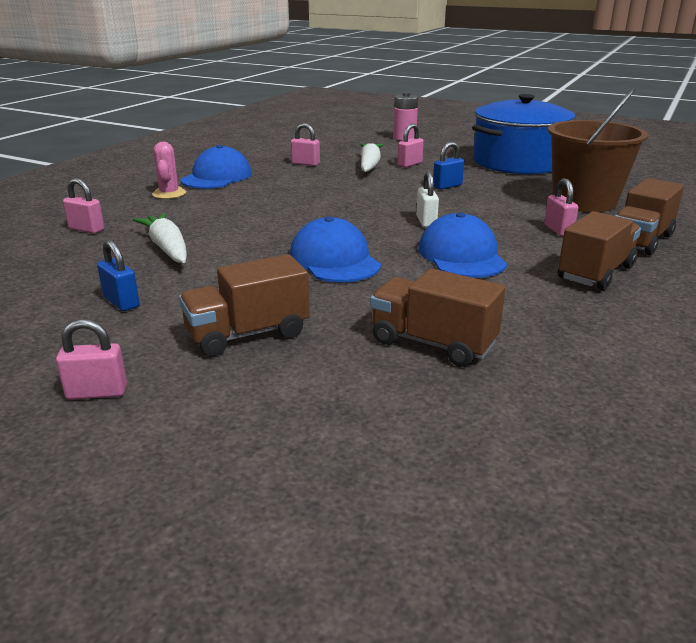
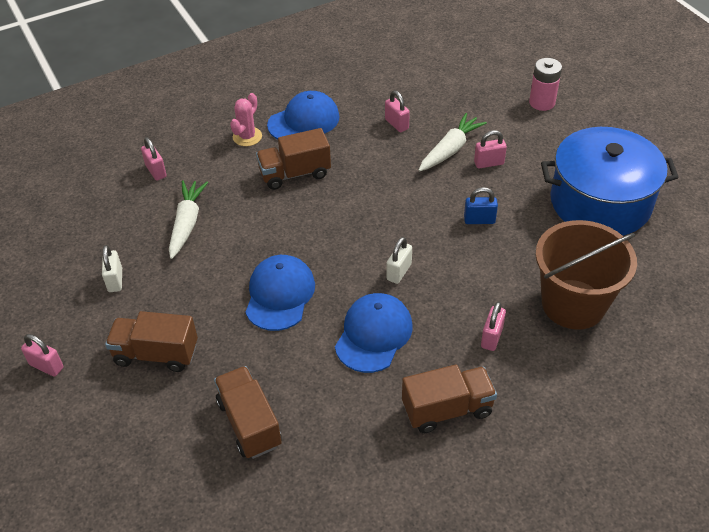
camera: 35 degrees right, 20 degrees up
blue padlock [97,240,140,311] -> white padlock [102,245,122,292]
brown truck [615,178,684,256] -> brown truck moved to [256,128,331,190]

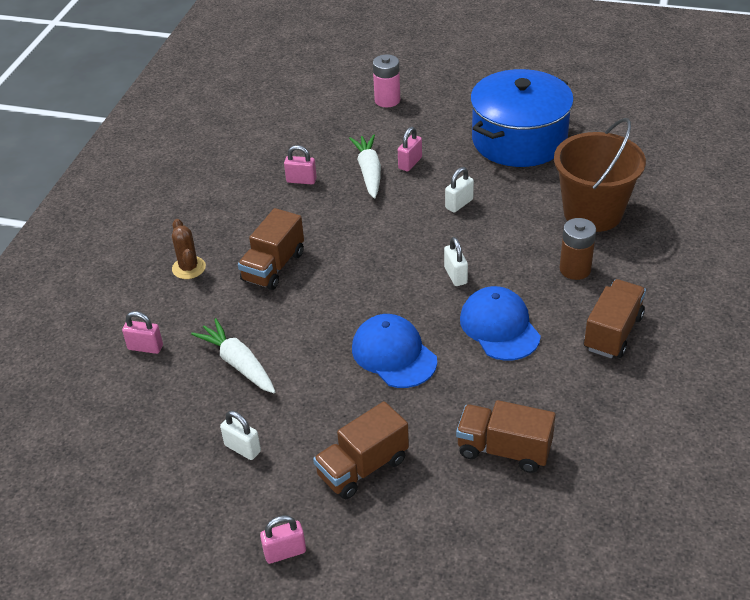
camera: 45 degrees left, 5 degrees down
pink cactus [230,93,262,146] -> brown cactus [172,219,206,279]
blue cap [267,91,340,139] -> none
blue padlock [464,187,498,224] -> white padlock [445,167,474,213]
pink padlock [481,302,506,351] -> brown battery [560,218,596,280]

